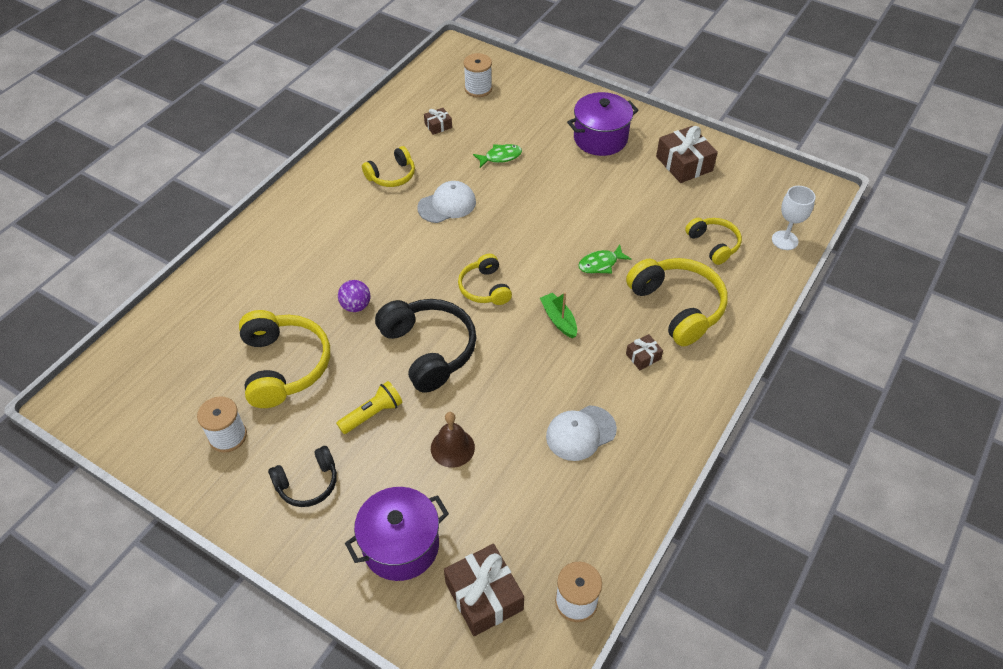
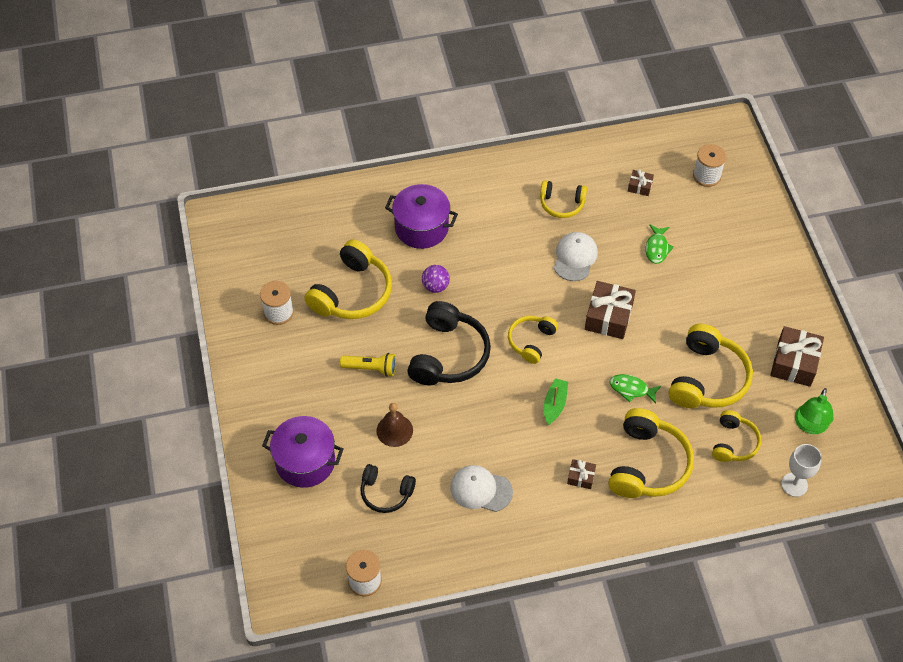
camera: 45 degrees right, 5 degrees up
black headphones [268,446,337,507] -> black headphones moved to [360,464,416,513]
white cap [417,181,476,223] -> white cap turned 90 degrees counterclockwise [554,232,598,281]
brown gift [444,544,524,636] -> brown gift moved to [585,281,636,339]
green fish [473,144,522,168] -> green fish turned 75 degrees clockwise [646,224,674,264]
purple pot [567,92,639,156] -> purple pot moved to [385,184,458,249]
none -> yellow headphones [669,324,753,408]
none -> green lamp [795,388,833,434]

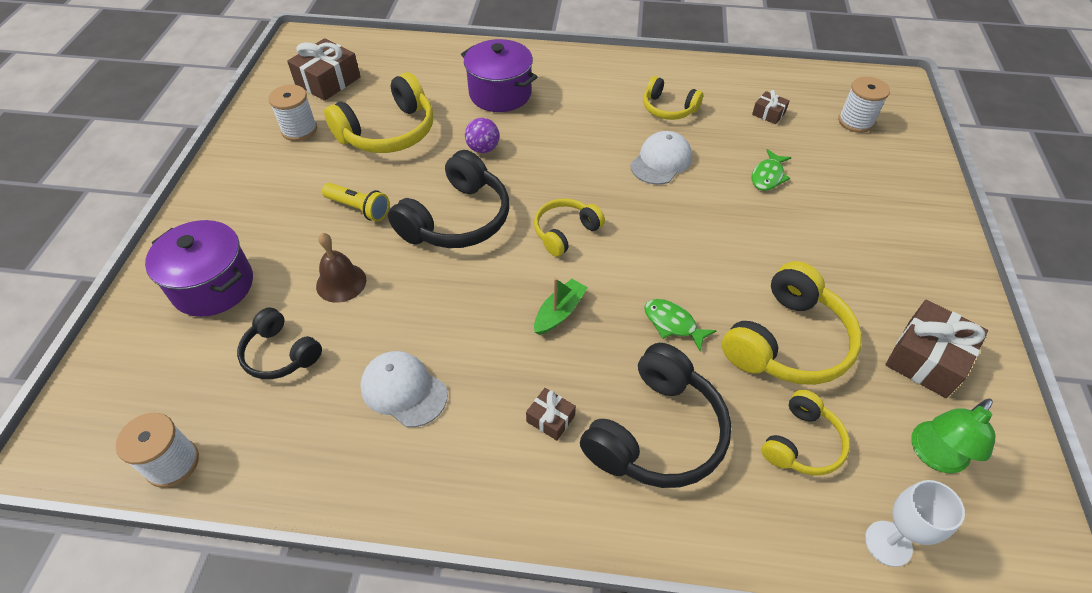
camera: 20 degrees right, 5 degrees down
brown gift [585,281,636,339] -> brown gift moved to [287,38,361,101]
yellow headphones [608,408,694,498] -> black headphones [580,343,731,488]

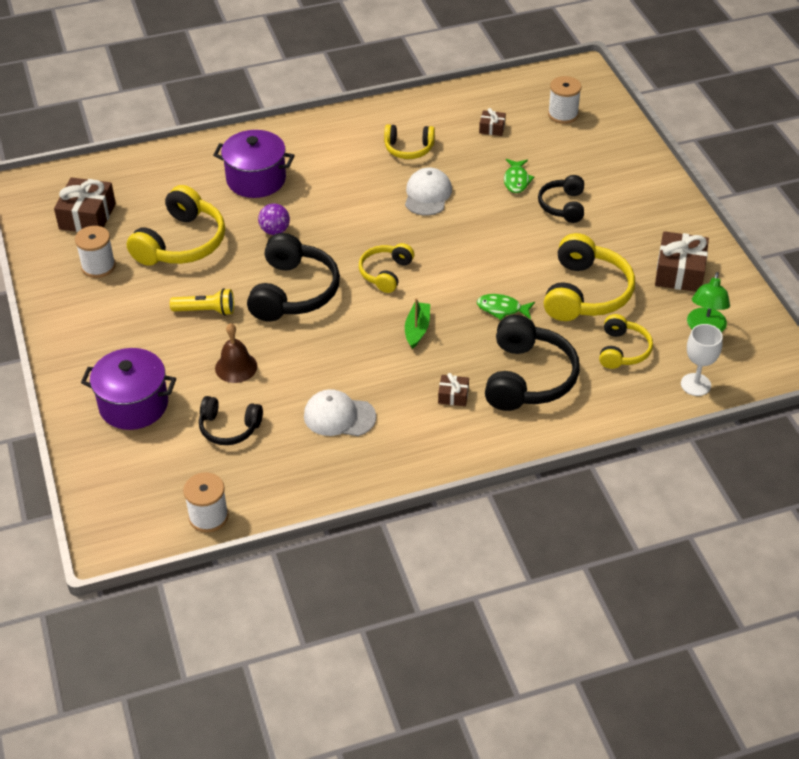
camera: 25 degrees left, 5 degrees down
none -> black headphones [538,175,584,223]

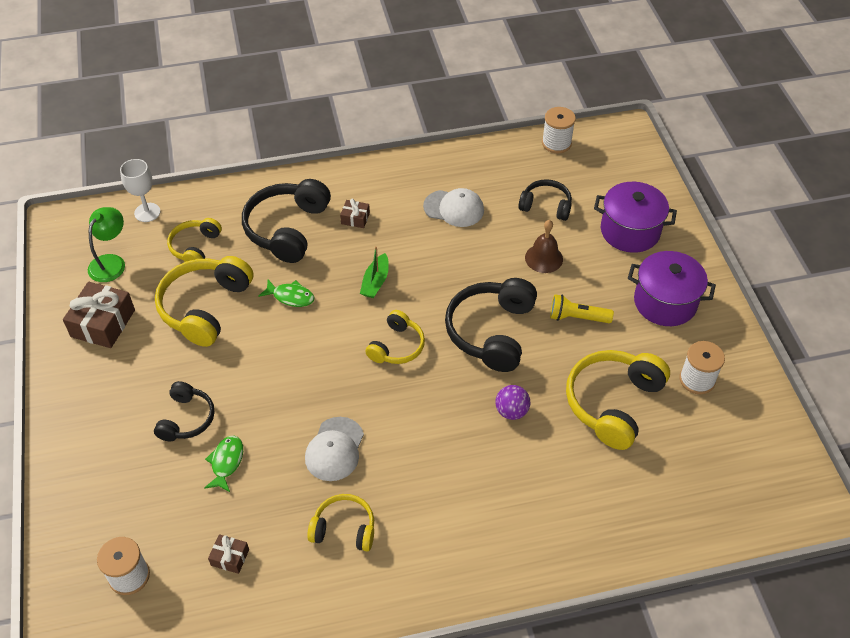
camera: 175 degrees left, 5 degrees up
brown gift [54,177,116,232] -> none
purple pot [213,130,295,198] -> purple pot moved to [628,251,716,326]

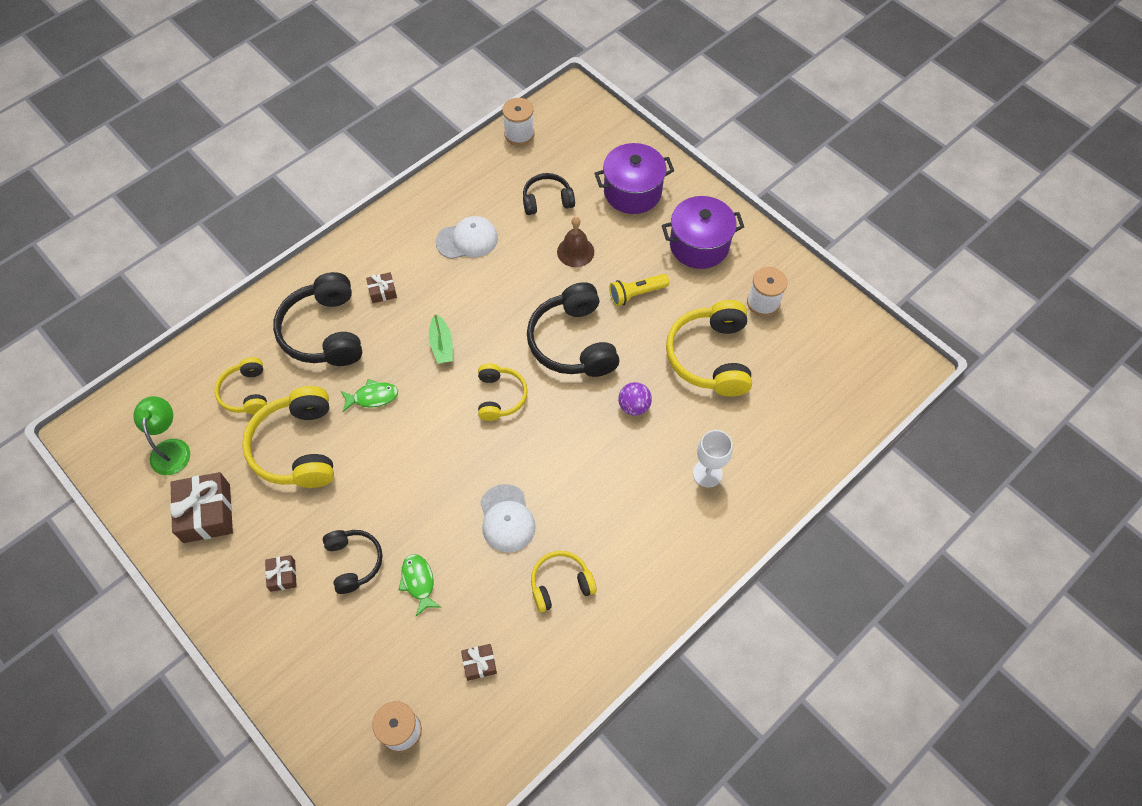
camera: 30 degrees left, 10 degrees up
white goblet [120,159,161,222] -> white goblet moved to [693,430,733,487]
none -> brown gift [265,555,297,592]

